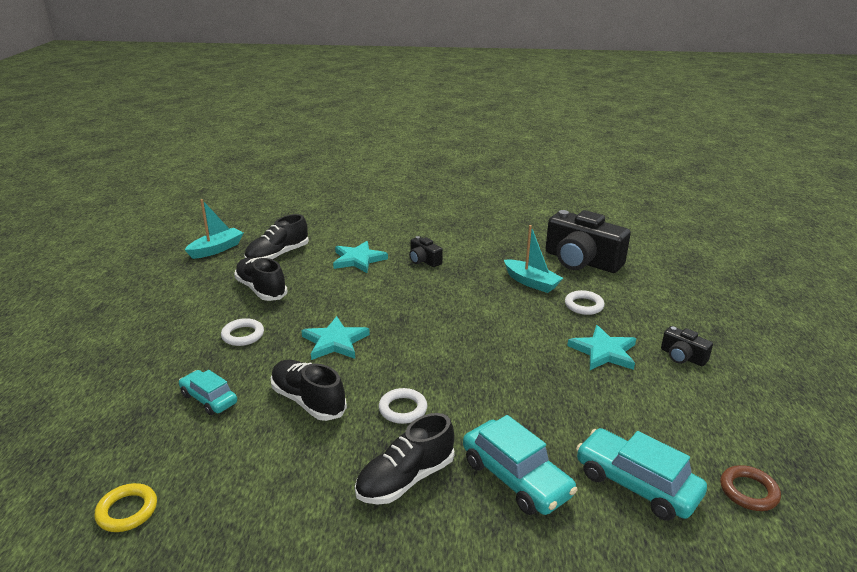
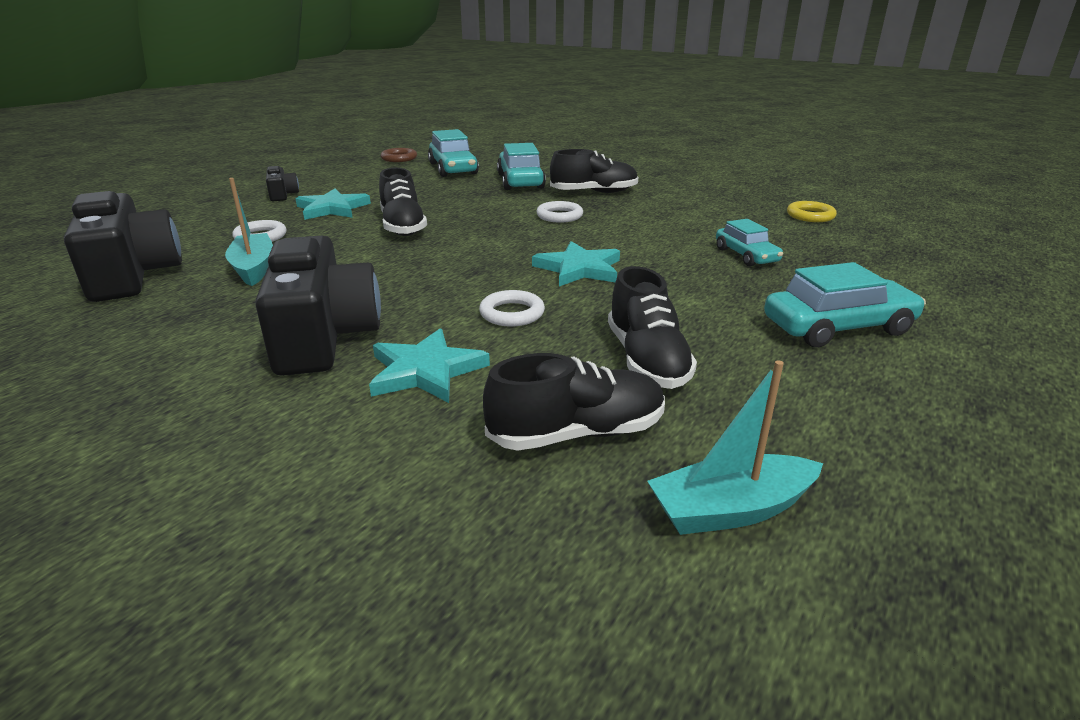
camera: 150 degrees left, 0 degrees up
white ring [221,318,264,346] -> white ring moved to [479,290,545,326]
black shoe [271,360,347,421] -> black shoe moved to [379,168,427,236]
black camera [409,236,443,267] -> black camera [255,236,381,376], size x2.15
none -> turquoise car [764,262,926,347]

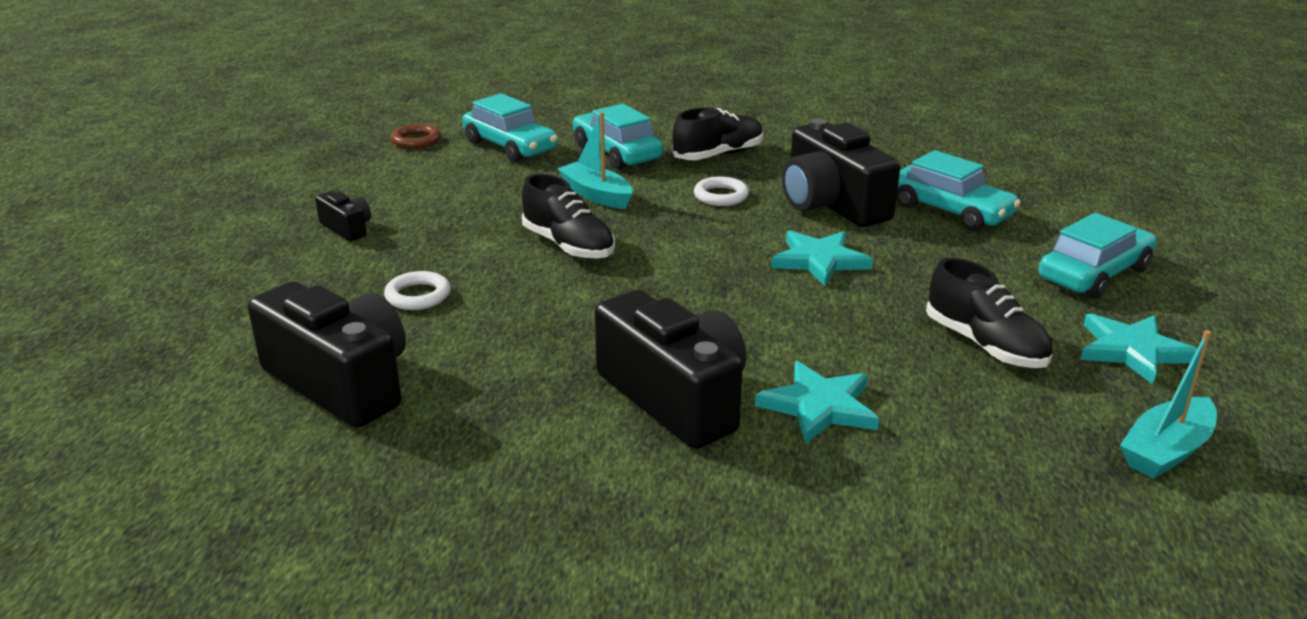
camera: 25 degrees left, 0 degrees up
turquoise boat [225,178,273,286] -> turquoise boat moved to [557,112,632,209]
turquoise star [296,188,371,220] -> turquoise star moved to [1080,314,1197,385]
white ring [479,290,545,326] -> none
black shoe [483,353,665,451] -> none
turquoise car [716,219,783,266] -> turquoise car [897,150,1021,231], size x1.57
yellow ring [787,201,837,222] -> none
none -> black camera [782,119,900,227]

